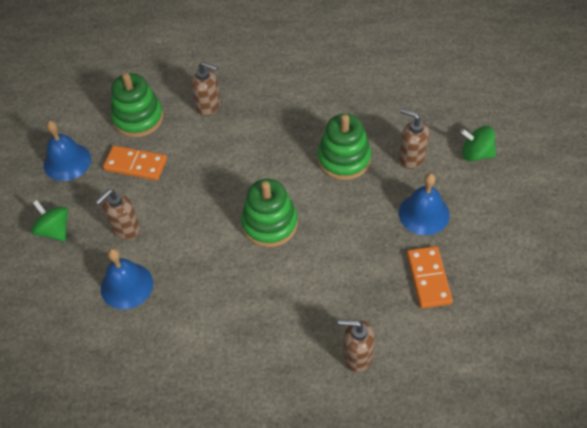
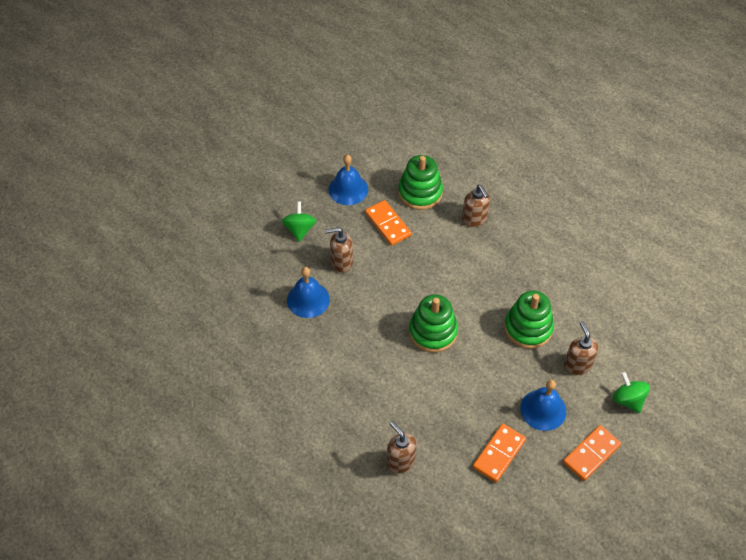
camera: 40 degrees right, 0 degrees up
none -> orange domino [563,425,621,481]

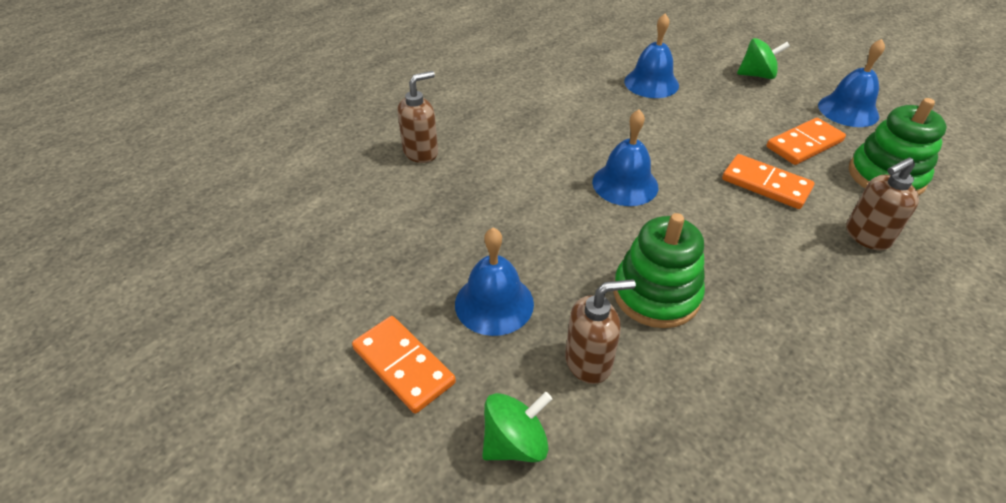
camera: 90 degrees right, 10 degrees down
brown soap dispenser [325,227,353,273] -> none
green stacking toy [409,294,458,353] -> blue bell [592,109,658,206]
orange domino [473,424,526,482] -> orange domino moved to [722,154,815,209]

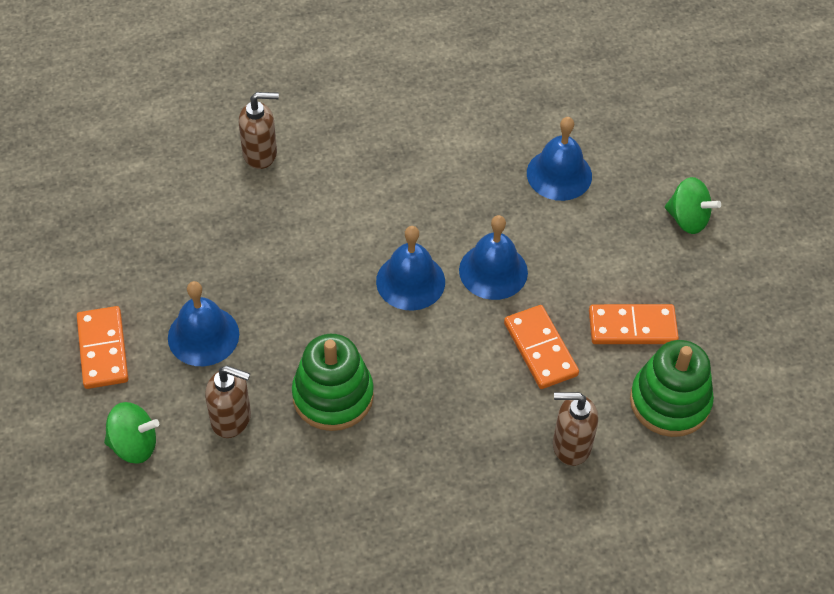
camera: 30 degrees right, 10 degrees up
blue bell [818,39,885,127] -> blue bell moved to [459,215,528,300]

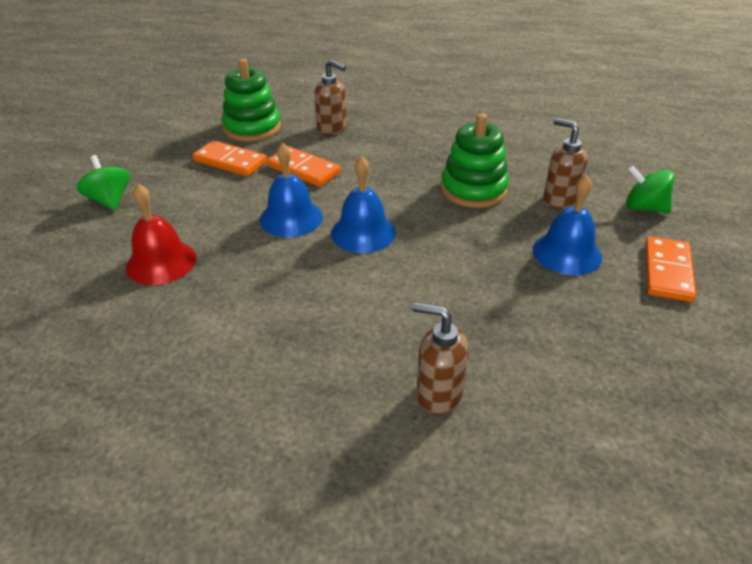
camera: 150 degrees left, 15 degrees down
orange domino [504,305,579,389] -> orange domino turned 60 degrees counterclockwise [267,147,341,187]
blue bell [527,117,592,201] -> red bell [126,184,196,285]

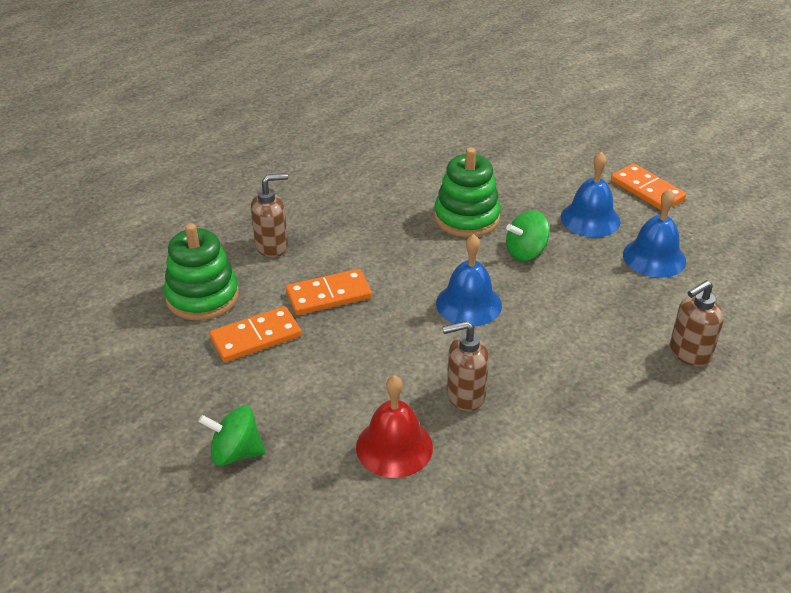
camera: 55 degrees left, 0 degrees up
blue bell [260,143,323,237] -> blue bell moved to [623,189,686,278]
brown soap dispenser [543,118,588,209] -> brown soap dispenser moved to [442,321,489,411]
green spinning top [626,166,675,213] -> green spinning top moved to [506,210,550,261]

